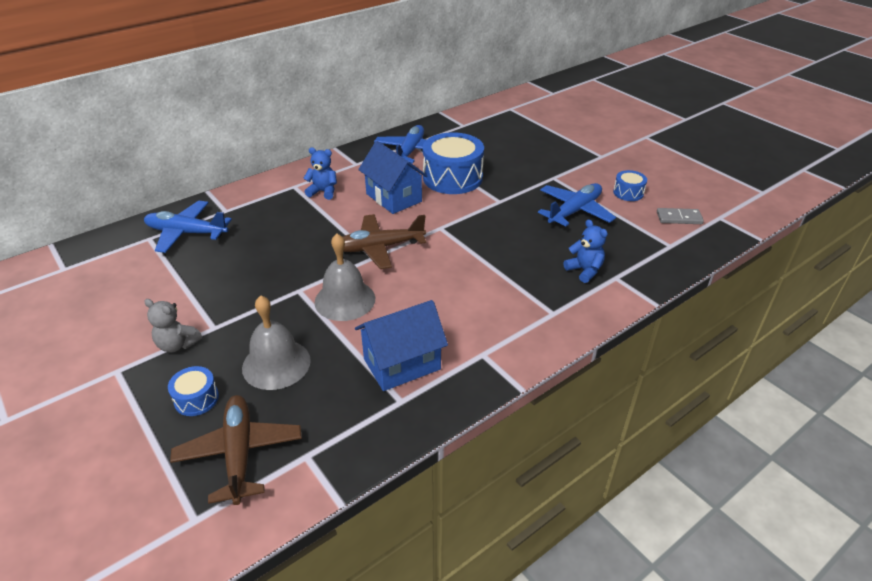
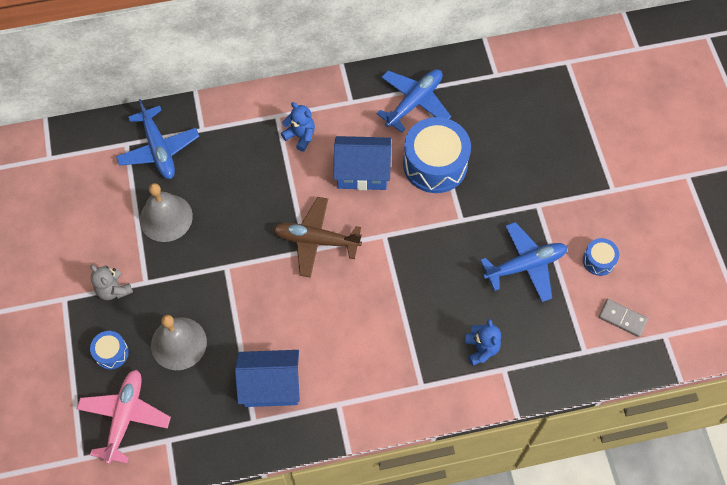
camera: 25 degrees right, 25 degrees up
blue plane [144,201,232,253] -> blue plane turned 150 degrees counterclockwise [116,99,200,179]
brown plane [170,395,302,505] -> pink plane [77,370,171,464]
grey bell [314,234,375,321] -> grey bell moved to [140,183,193,242]
blue house [358,141,427,214] -> blue house turned 75 degrees counterclockwise [334,136,391,190]

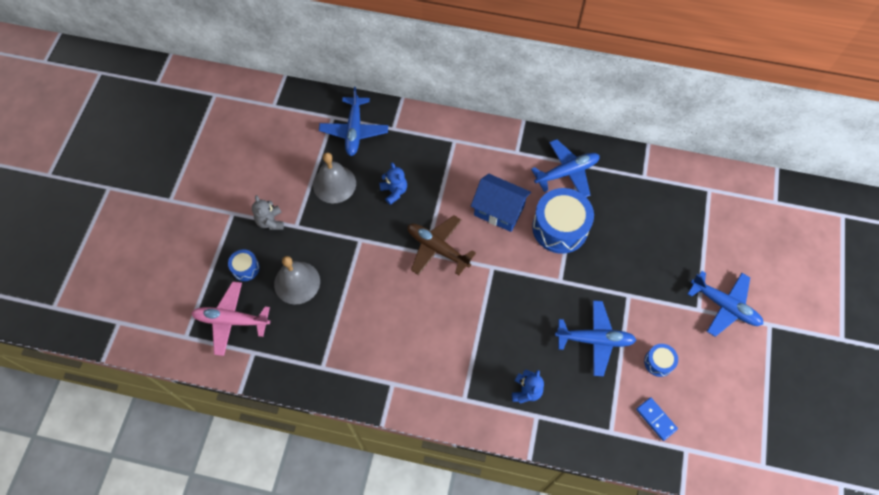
camera: 25 degrees right, 0 degrees up
pink plane [77,370,171,464] -> pink plane turned 120 degrees counterclockwise [191,281,270,356]
blue house [235,350,300,407] -> none
blue teddy bear [281,102,315,152] -> blue teddy bear moved to [379,163,407,205]
grey domino [599,299,648,337] -> blue domino [636,397,678,441]
none -> blue plane [688,271,763,337]

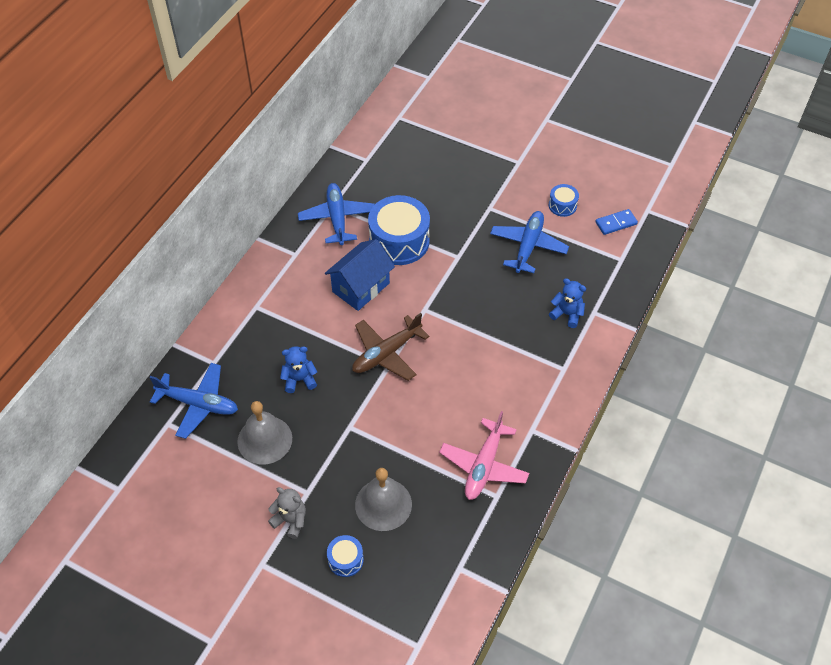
camera: 75 degrees left, 10 degrees down
pink plane [191,281,270,356] -> pink plane moved to [439,411,529,500]
grey teddy bear [252,195,284,230] -> grey teddy bear turned 150 degrees counterclockwise [268,487,306,539]
blue plane [688,271,763,337] -> none

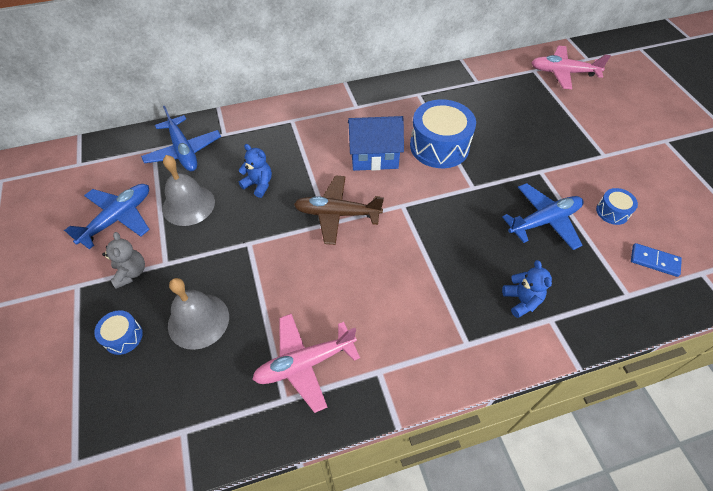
camera: 45 degrees right, 0 degrees up
blue plane [298,183,375,245] -> blue plane moved to [64,184,150,249]
none -> pink plane [531,46,611,89]

